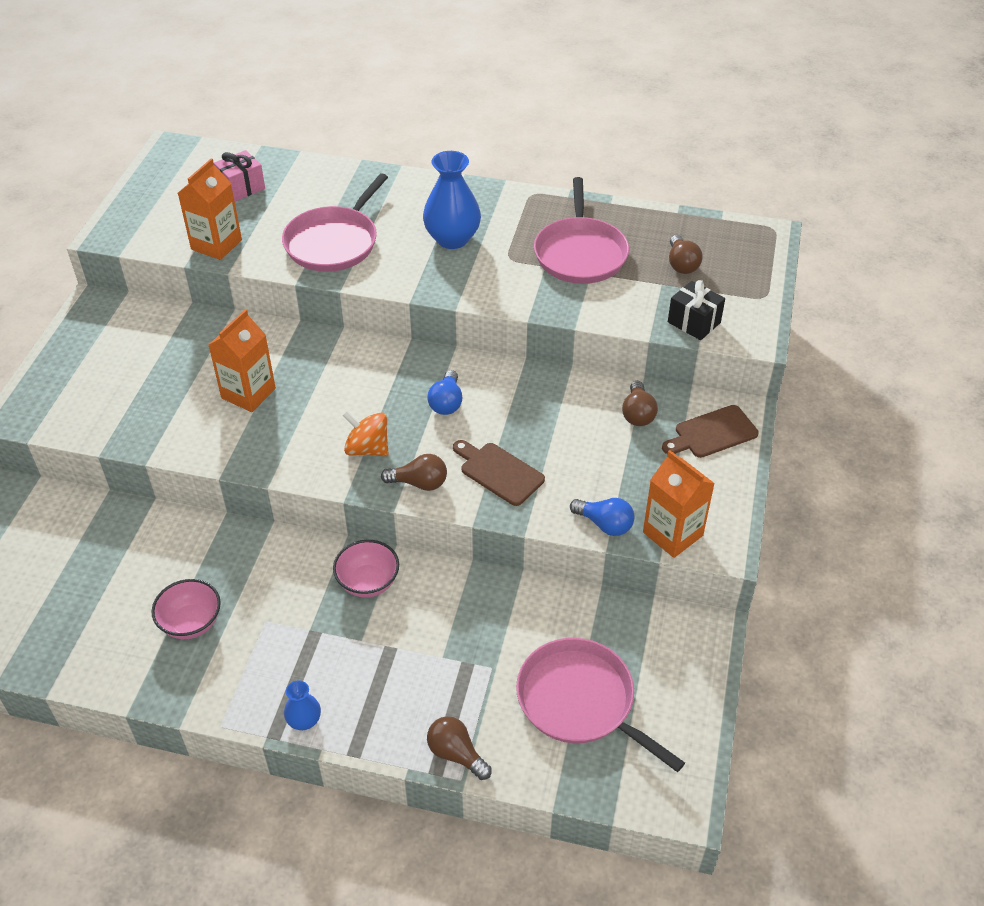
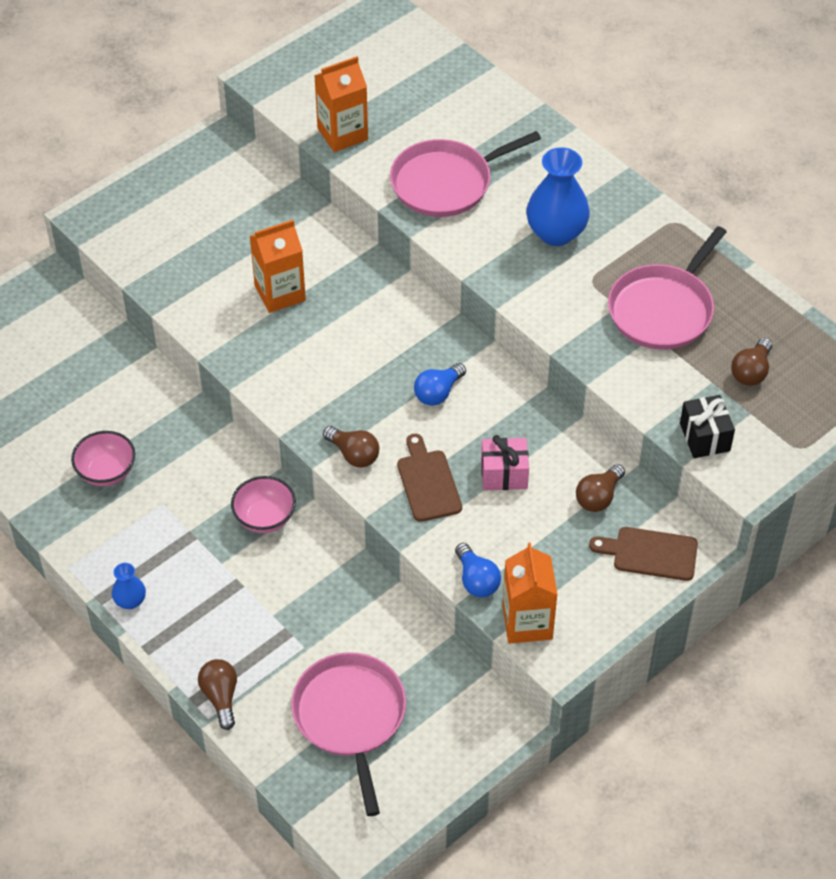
camera: 35 degrees right, 5 degrees up
pink gift [214,150,265,201] -> pink gift moved to [481,435,529,491]
orange spinning top [342,411,389,456] -> none

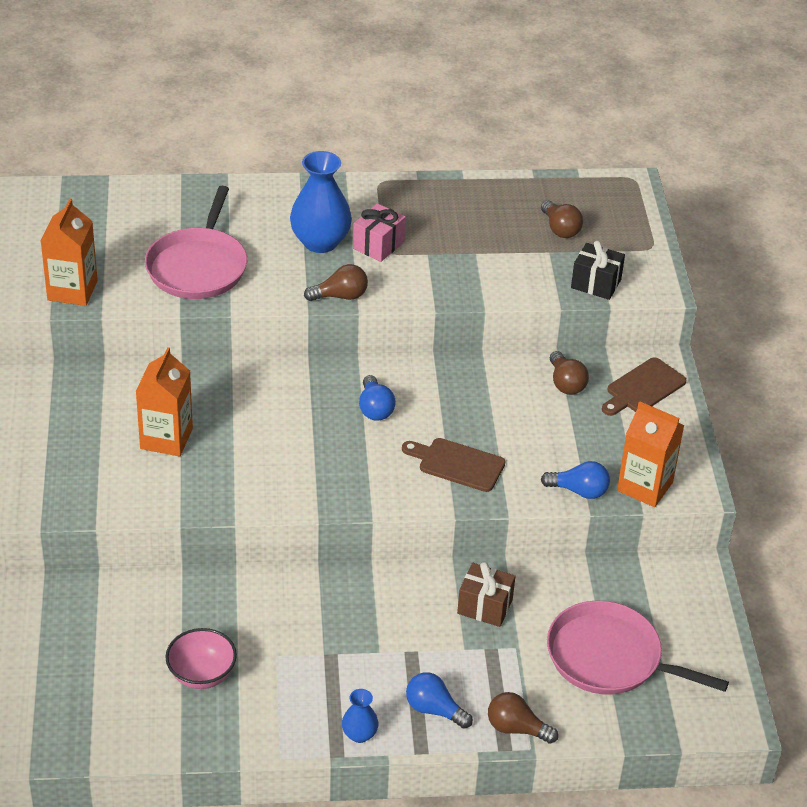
camera: 55 degrees left, 10 degrees down
pink bowl [231,476,296,533] -> none
brown light bulb [323,426,379,468] -> brown light bulb moved to [304,264,368,301]
pink gift [481,435,529,491] -> pink gift moved to [353,203,406,262]
pink pan [608,226,727,350] -> none
none -> blue light bulb [406,672,473,729]
none -> brown gift [457,562,515,627]

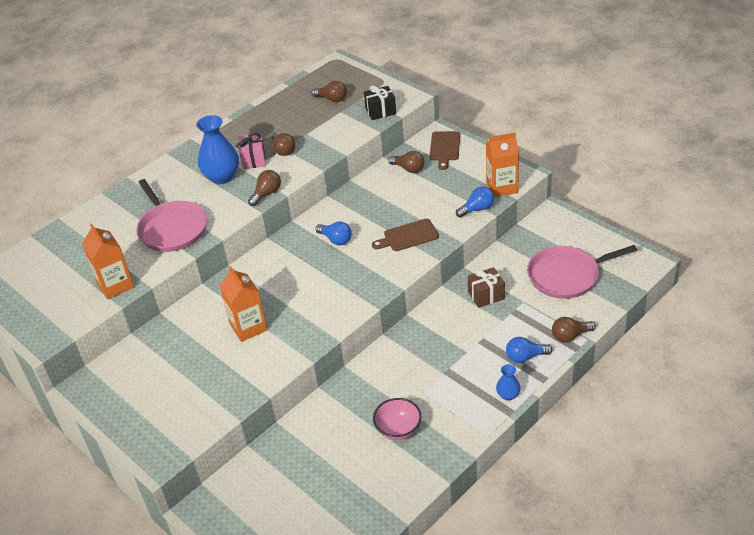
camera: 35 degrees left, 0 degrees up
none -> brown light bulb [272,132,295,156]

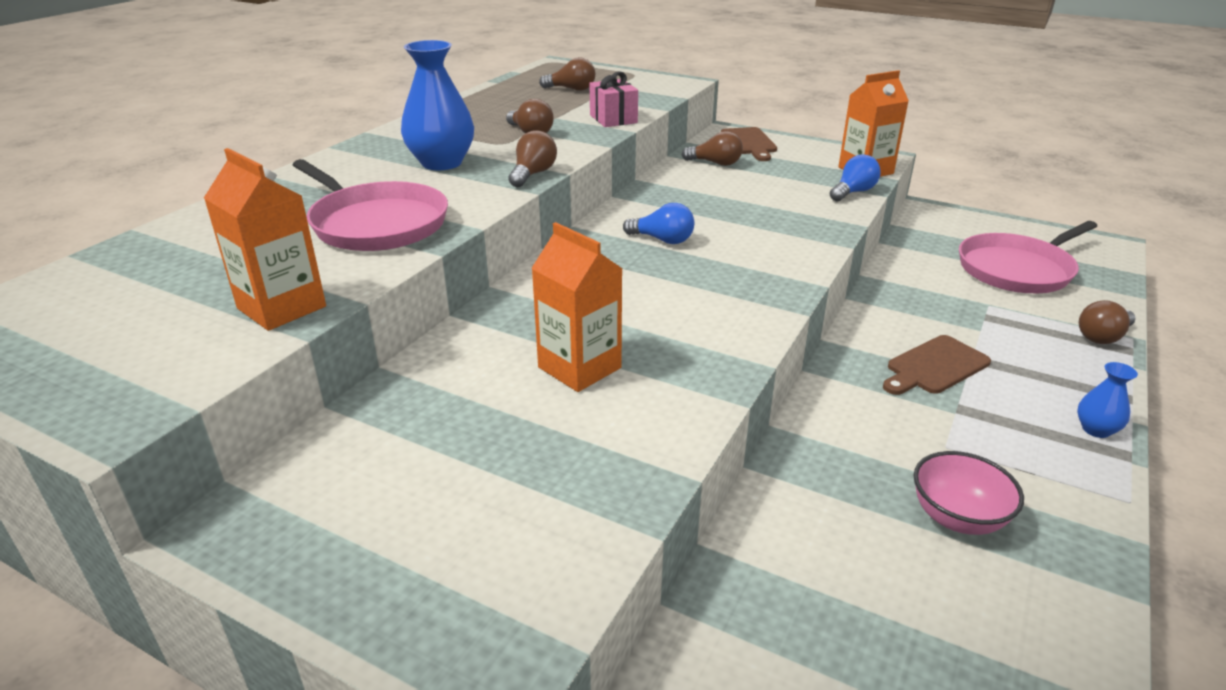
camera: 20 degrees left, 10 degrees down
pink gift [239,133,266,169] -> pink gift moved to [589,71,638,127]
black gift [364,86,396,120] -> none
brown cutting board [372,219,439,251] -> brown cutting board moved to [883,335,991,395]
brown gift [468,267,505,308] -> none
blue light bulb [506,337,552,363] -> none

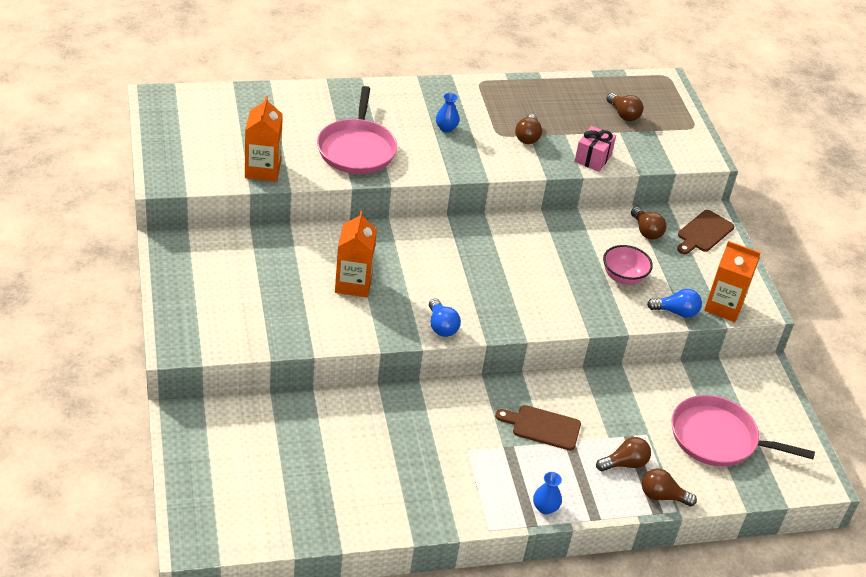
camera: 45 degrees right, 10 degrees up
blue vase [401,40,474,170] -> blue vase [436,93,460,133], size x0.50
brown light bulb [508,130,557,187] -> brown light bulb moved to [596,437,651,471]
blue light bulb [623,203,694,244] -> blue light bulb moved to [429,298,461,337]
pink bowl [914,451,1024,535] -> pink bowl moved to [603,245,653,285]

